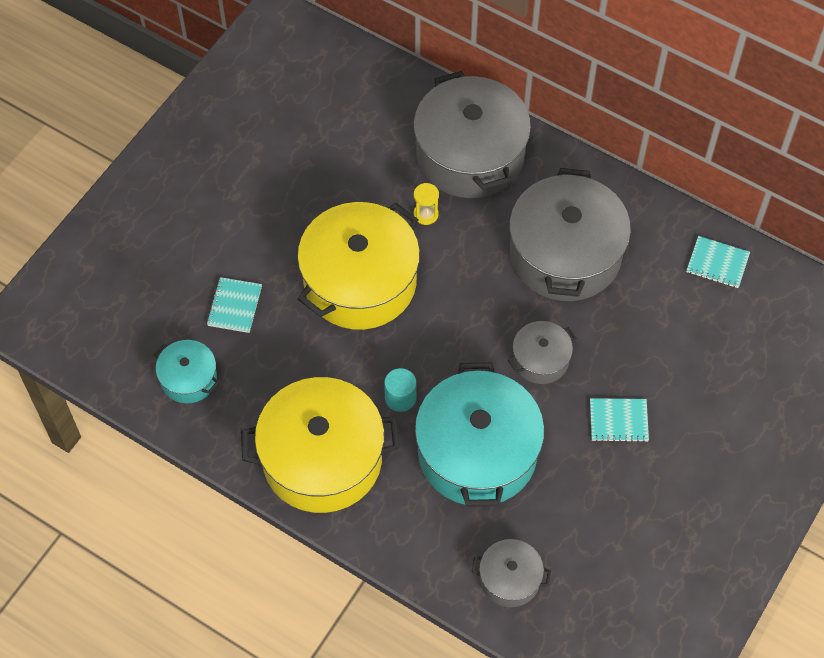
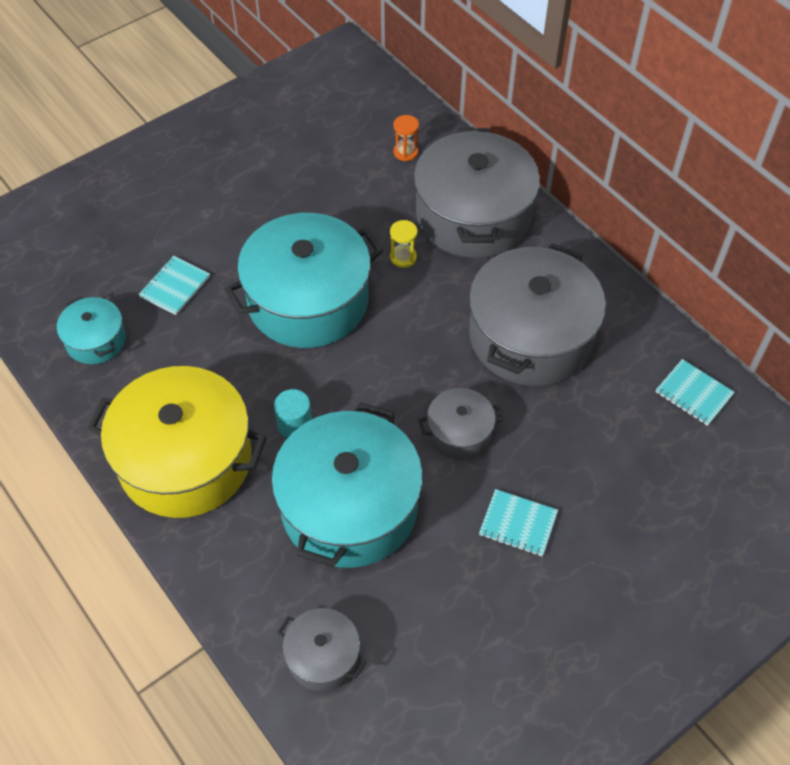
camera: 20 degrees right, 5 degrees down
yellow pot [297,202,420,330] -> turquoise pot [225,213,383,348]
none -> orange hourglass [394,115,419,161]

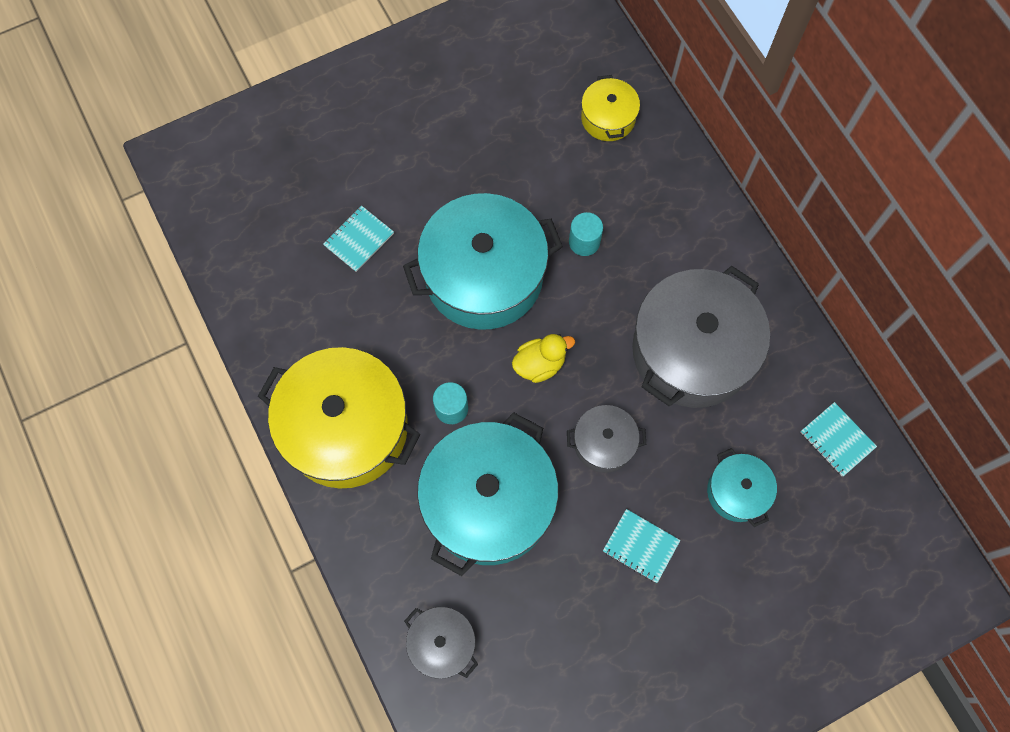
camera: 10 degrees right, 15 degrees up
turquoise pot [57,297,126,364] -> turquoise pot moved to [707,448,777,527]
yellow hourglass [390,220,417,268] -> turquoise cylinder [569,212,603,256]
orange hourglass [394,115,419,161] -> yellow pot [581,75,640,141]
grey pot [414,128,540,258] -> none
none -> yellow duck [512,334,575,383]

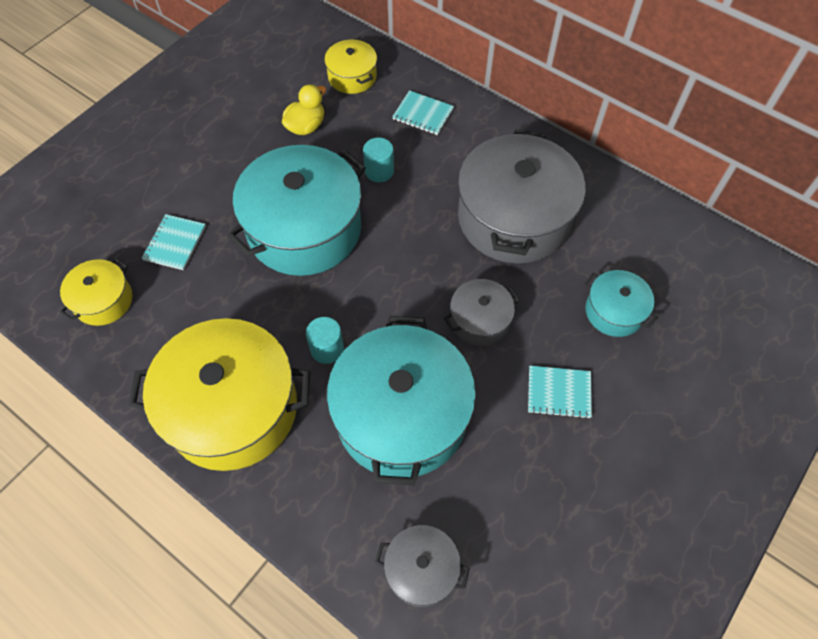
camera: 25 degrees left, 10 degrees down
yellow duck [512,334,575,383] -> yellow duck moved to [282,84,326,135]
turquoise notebook [801,402,877,477] -> turquoise notebook moved to [392,90,454,135]
none -> yellow pot [60,258,132,326]

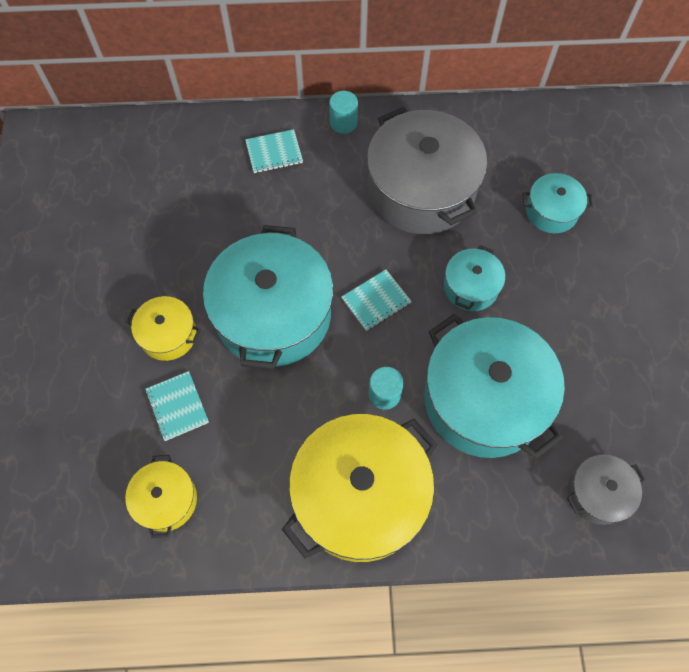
camera: 40 degrees left, 5 degrees up
yellow duck [282,84,326,135] -> none
yellow pot [324,40,377,94] -> yellow pot moved to [126,296,201,361]
turquoise cylinder [363,138,394,182] -> turquoise cylinder moved to [329,91,358,134]
grey pot [444,279,520,346] -> turquoise pot [444,245,505,311]
turquoise notebook [528,366,592,419] -> turquoise notebook moved to [341,270,412,331]

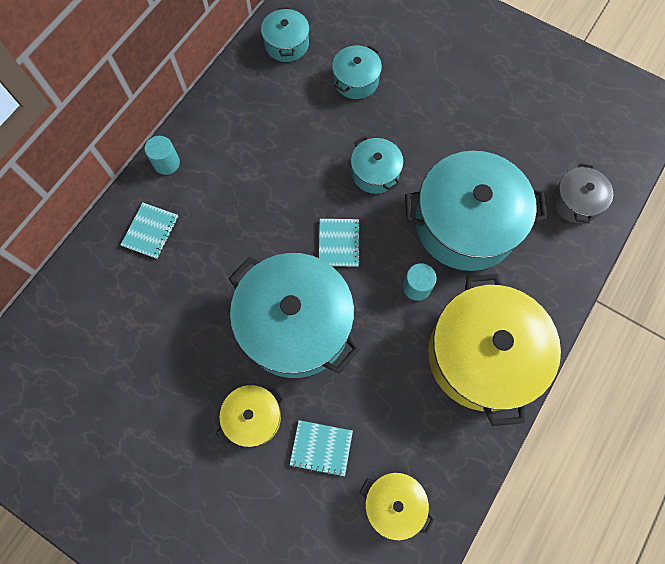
camera: 55 degrees left, 5 degrees up
grey pot [367,107,487,234] -> none
none -> turquoise pot [261,7,309,62]

